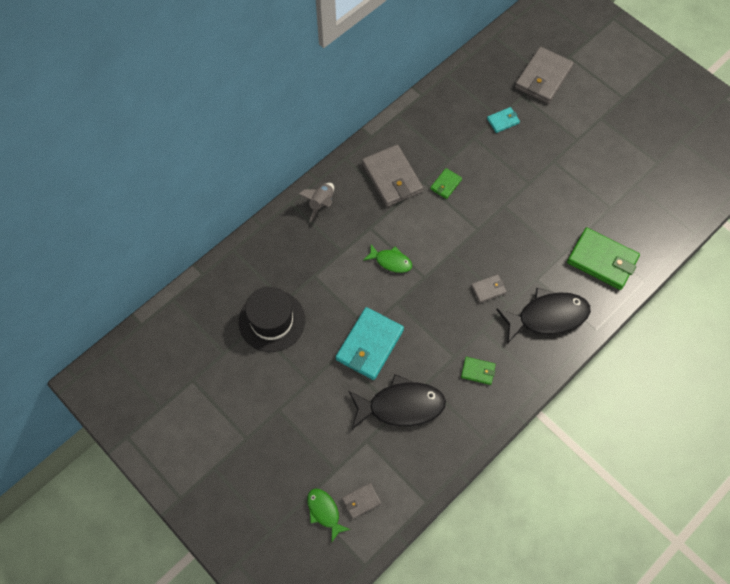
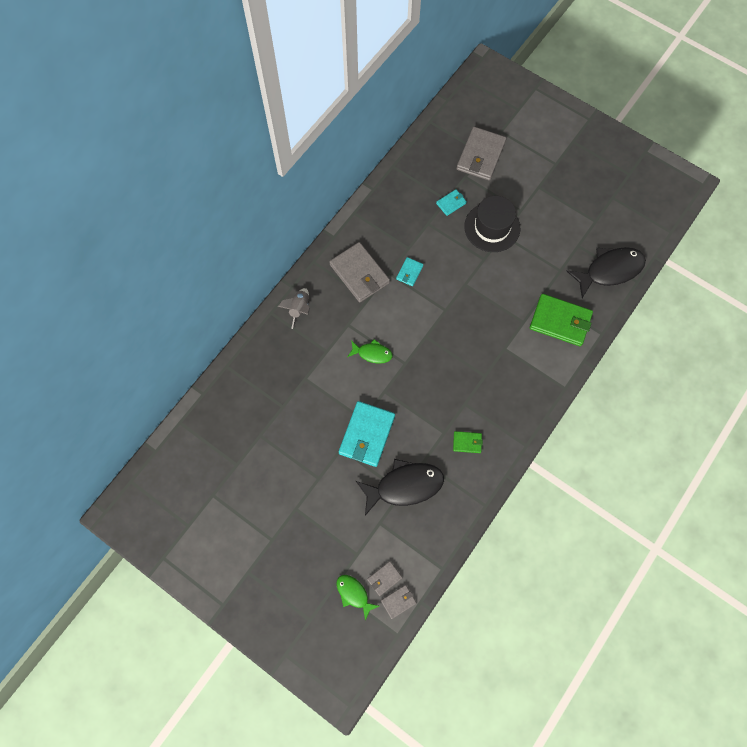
camera: 10 degrees left, 5 degrees up
black hat [239,287,305,352] -> black hat moved to [464,196,520,252]
green wallet [430,168,462,199] -> turquoise wallet [396,257,423,286]
grey wallet [471,274,507,303] -> grey wallet moved to [381,585,417,619]
black fish [496,288,591,343] -> black fish moved to [567,247,646,298]

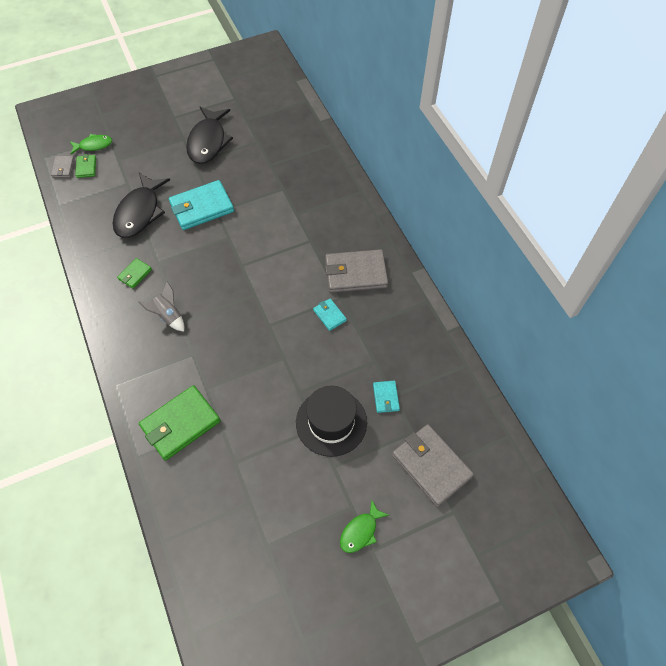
camera: 120 degrees right, 10 degrees down
grey rocket [278,288,310,329] -> grey rocket moved to [138,281,184,331]
turquoise wallet [339,401,395,467] -> turquoise wallet turned 75 degrees counterclockwise [169,180,234,230]
green fish [347,339,393,364] -> green fish moved to [340,499,389,553]
grey wallet [367,561,403,596] -> green wallet [75,154,96,178]
black fish [567,247,646,298] -> black fish moved to [186,107,233,164]

